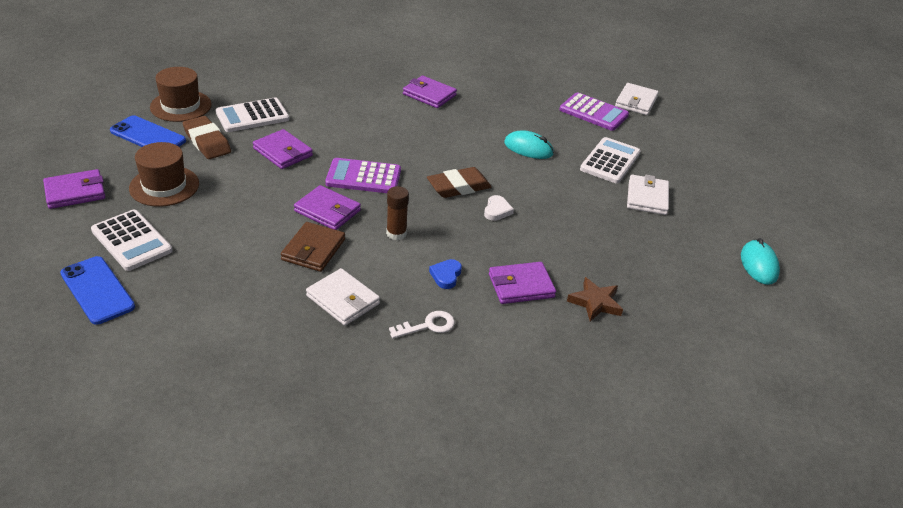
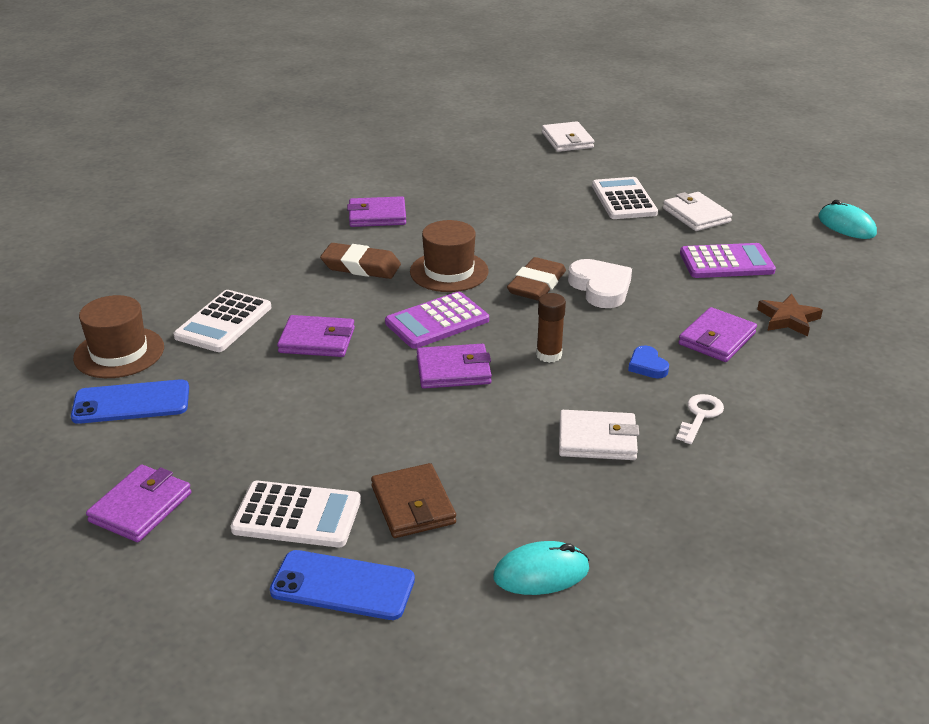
camera: 35 degrees left, 5 degrees down
brown hat [129,142,199,207] -> brown hat moved to [410,220,489,292]
brown eraser [183,116,231,159] -> brown eraser moved to [320,243,401,279]
brown wallet [281,222,345,272] -> brown wallet moved to [371,463,456,538]
white heart [484,195,514,221] -> white heart [568,259,632,308], size x1.79
turquoise mouse [504,131,554,159] -> turquoise mouse moved to [493,541,589,595]
purple calculator [559,92,629,131] -> purple calculator moved to [680,243,776,278]

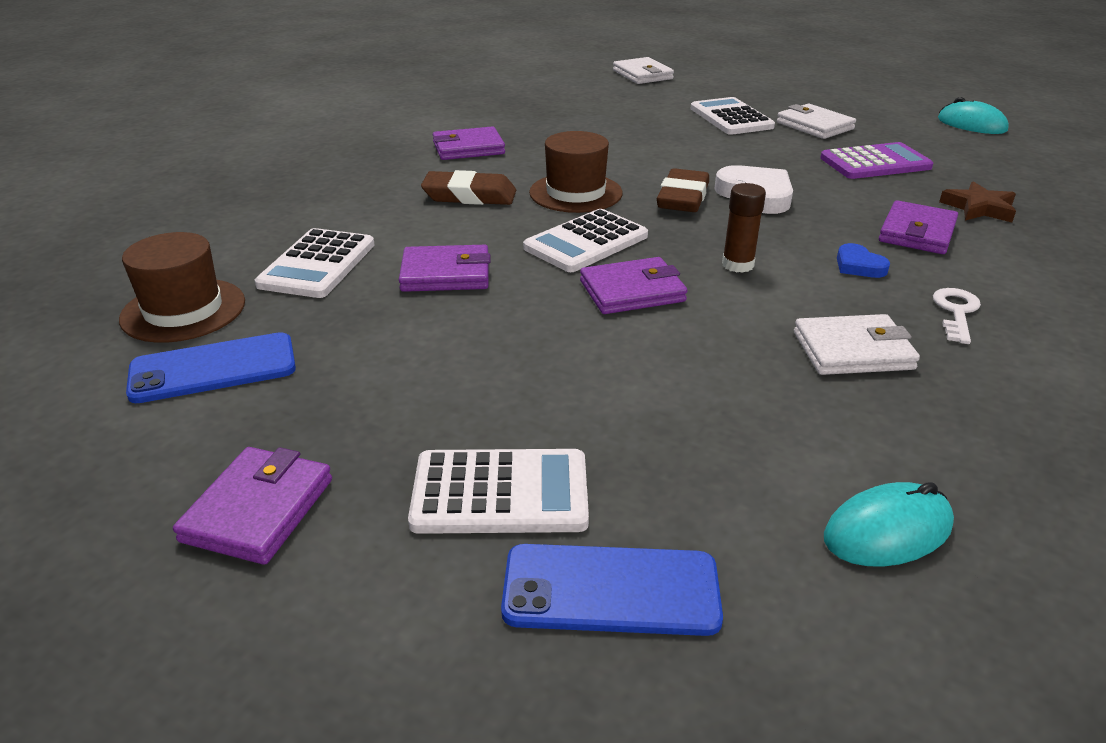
camera: 10 degrees left, 0 degrees up
brown wallet [371,463,456,538] -> none
purple calculator [385,292,489,349] -> white calculator [523,209,648,272]

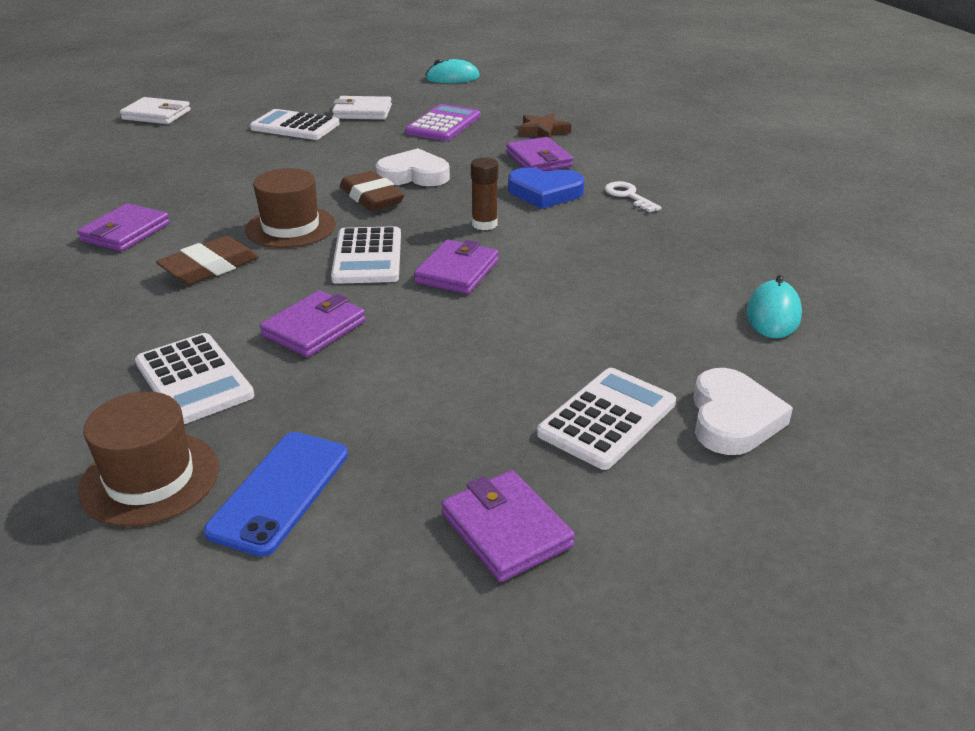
camera: 50 degrees left, 0 degrees up
blue phone [501,544,723,636] -> white heart [693,368,793,455]
white wallet [794,314,920,375] -> none
blue heart [837,243,890,278] -> blue heart [508,168,585,209], size x1.79

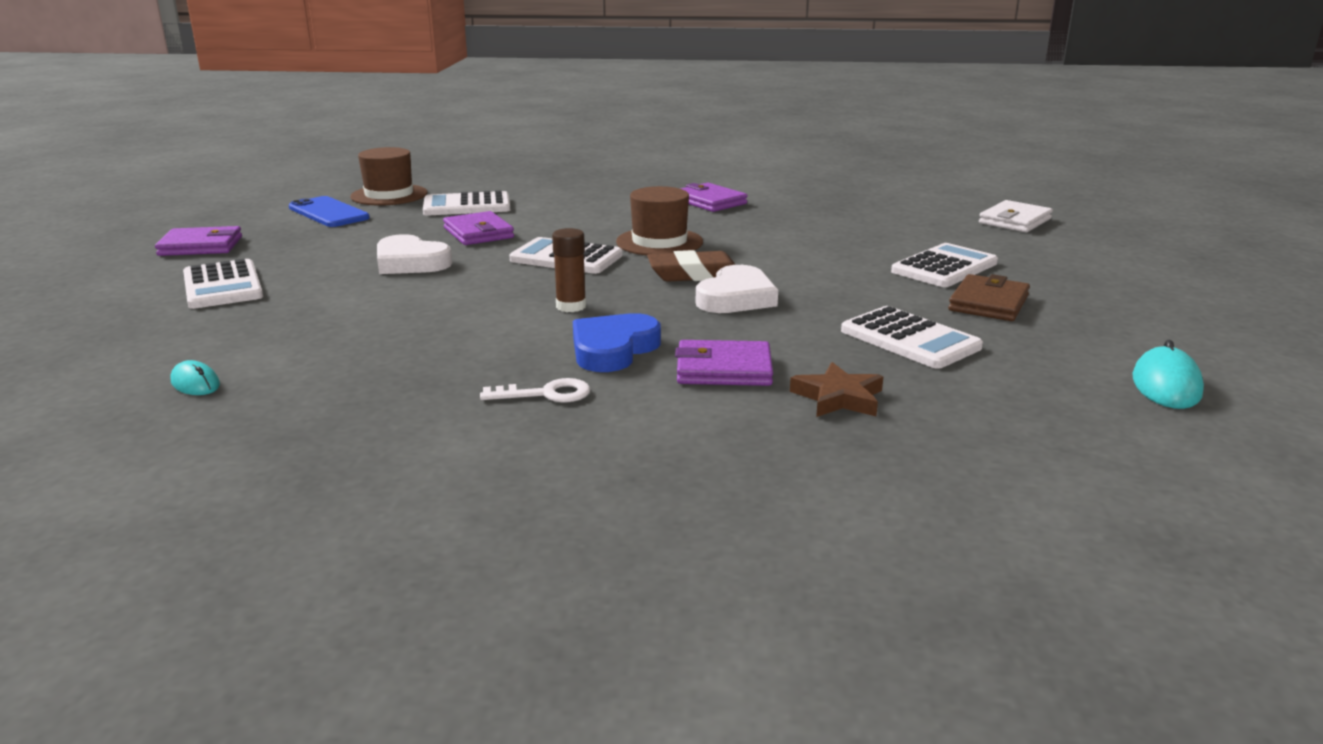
camera: 115 degrees right, 10 degrees down
brown eraser [156,236,259,285] -> none
white wallet [332,96,392,120] -> brown wallet [948,274,1030,321]
purple calculator [405,104,480,141] -> white calculator [841,306,983,369]
purple wallet [414,240,499,294] -> none
white heart [693,368,793,455] -> white heart moved to [377,234,452,274]
turquoise mouse [747,275,802,338] -> turquoise mouse [171,360,220,395], size x0.63

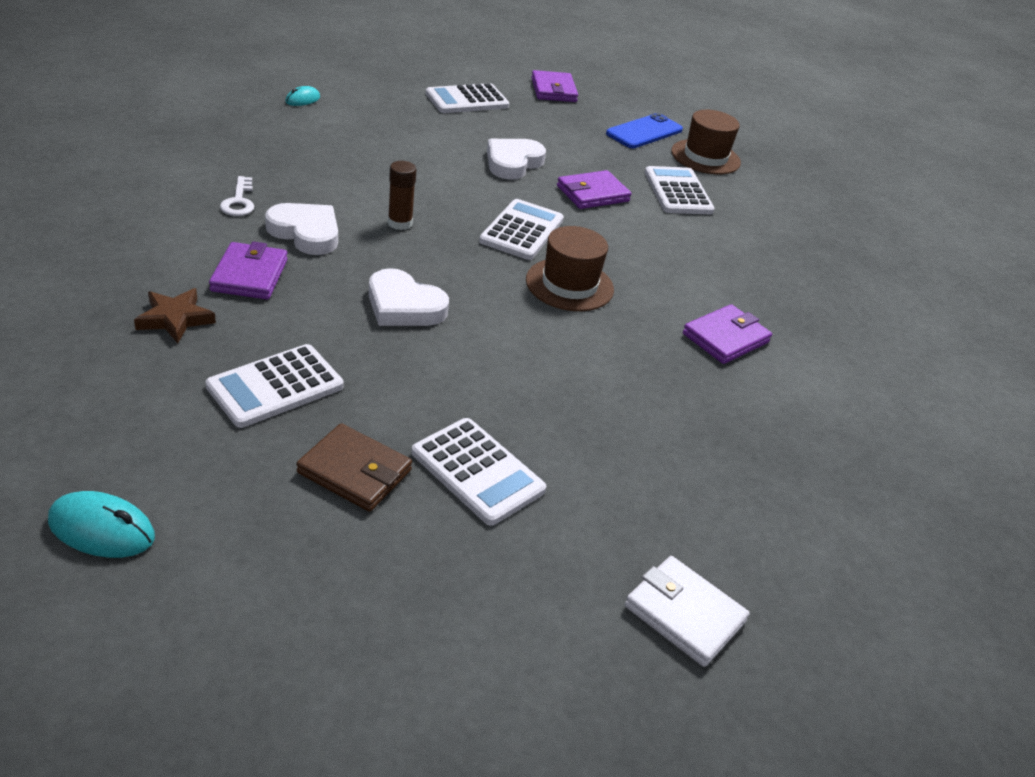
camera: 85 degrees right, 15 degrees up
blue heart [573,313,661,372] -> white heart [265,203,338,255]
brown eraser [647,250,736,282] -> none

